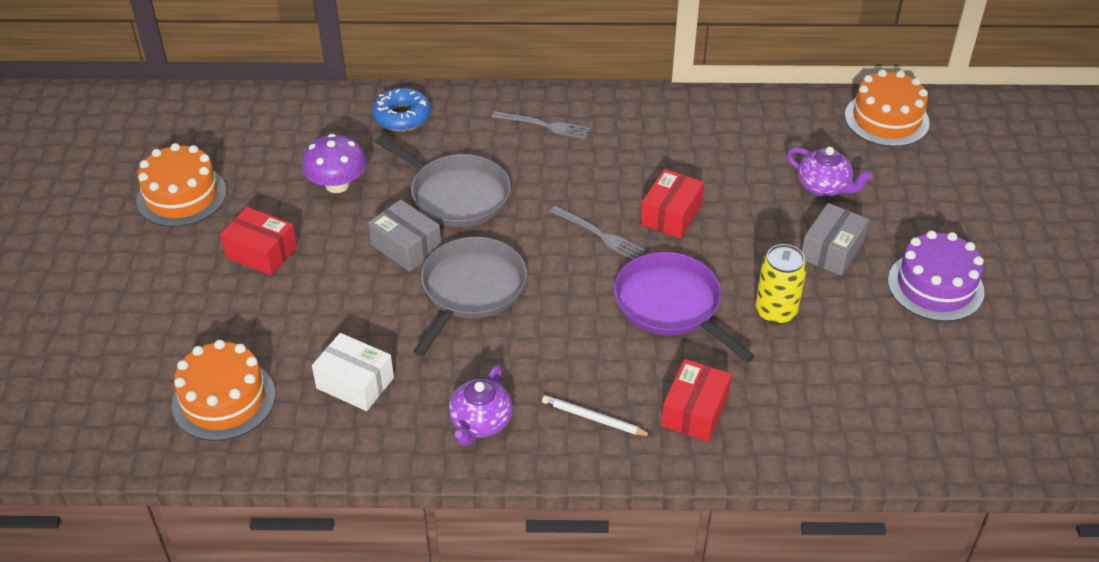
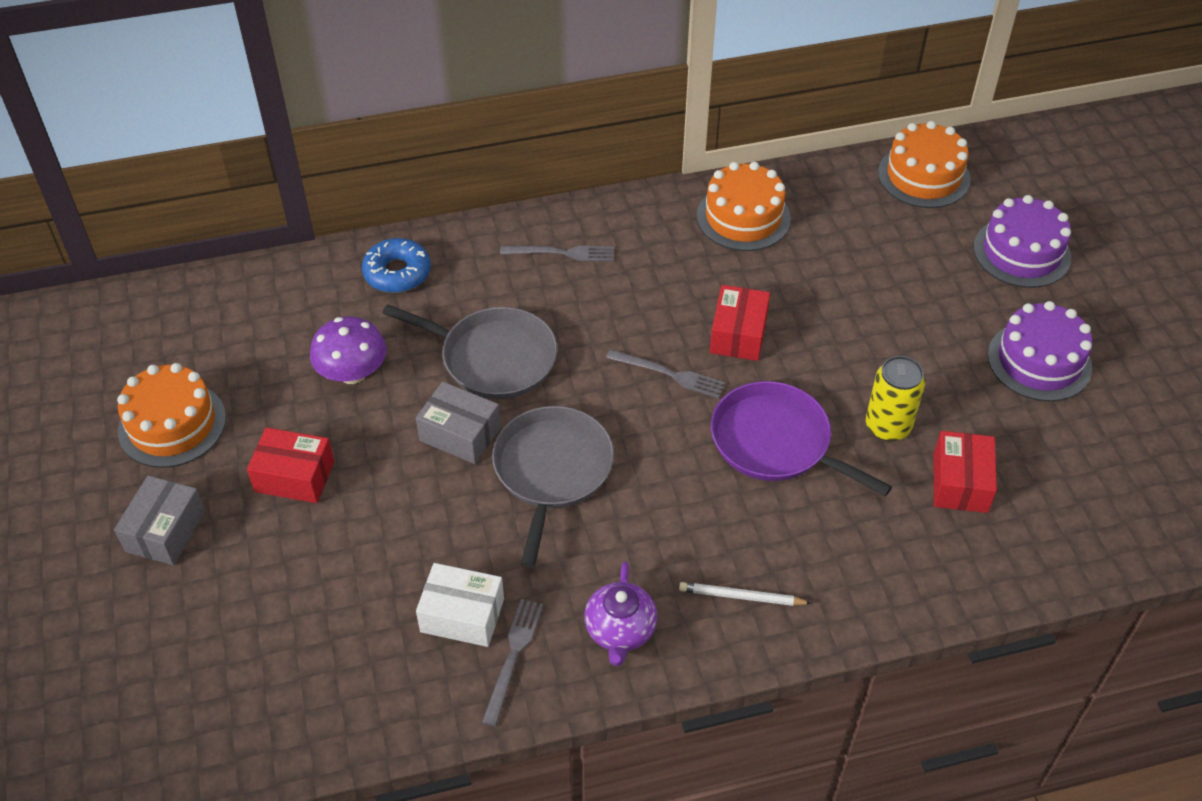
camera: 15 degrees left, 5 degrees up
orange cake [172,340,275,441] -> orange cake moved to [697,162,791,251]
red box [661,359,732,442] -> red box moved to [934,431,997,513]
purple teapot [787,147,872,196] -> none
grey box [802,203,869,276] -> grey box moved to [114,476,205,565]
none -> grey fork [482,599,543,726]
none -> purple cake [974,195,1071,288]

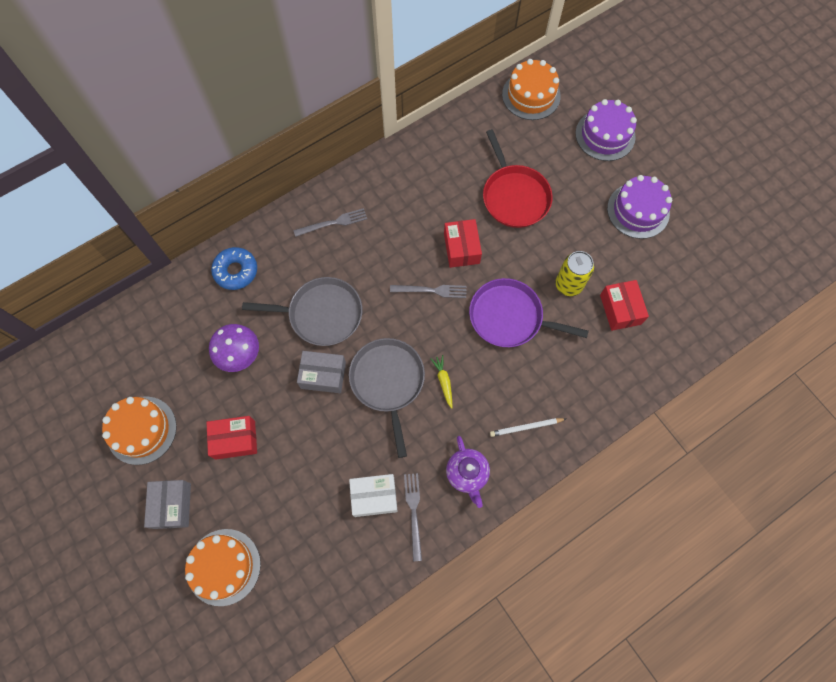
camera: 20 degrees left, 20 degrees up
orange cake [697,162,791,251] -> orange cake moved to [185,529,261,606]
none -> yellow carrot [431,355,452,409]
none -> red pan [483,129,553,228]

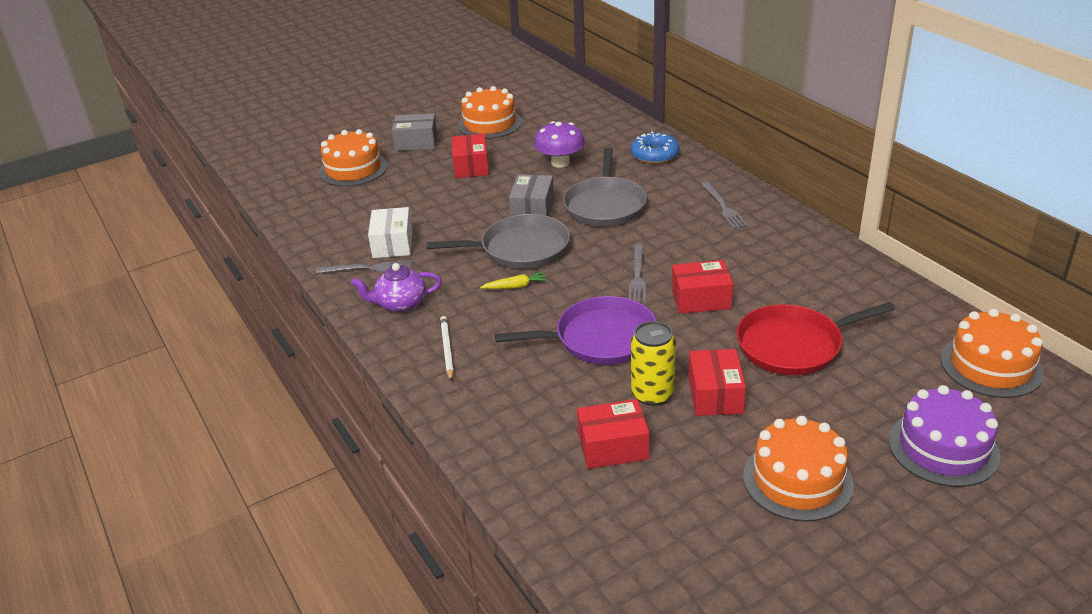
camera: 95 degrees right, 35 degrees down
purple pan [469,278,589,347] -> purple pan turned 60 degrees clockwise [495,296,657,365]
purple cake [607,175,672,239] -> orange cake [743,416,854,522]
none -> red box [688,349,746,416]

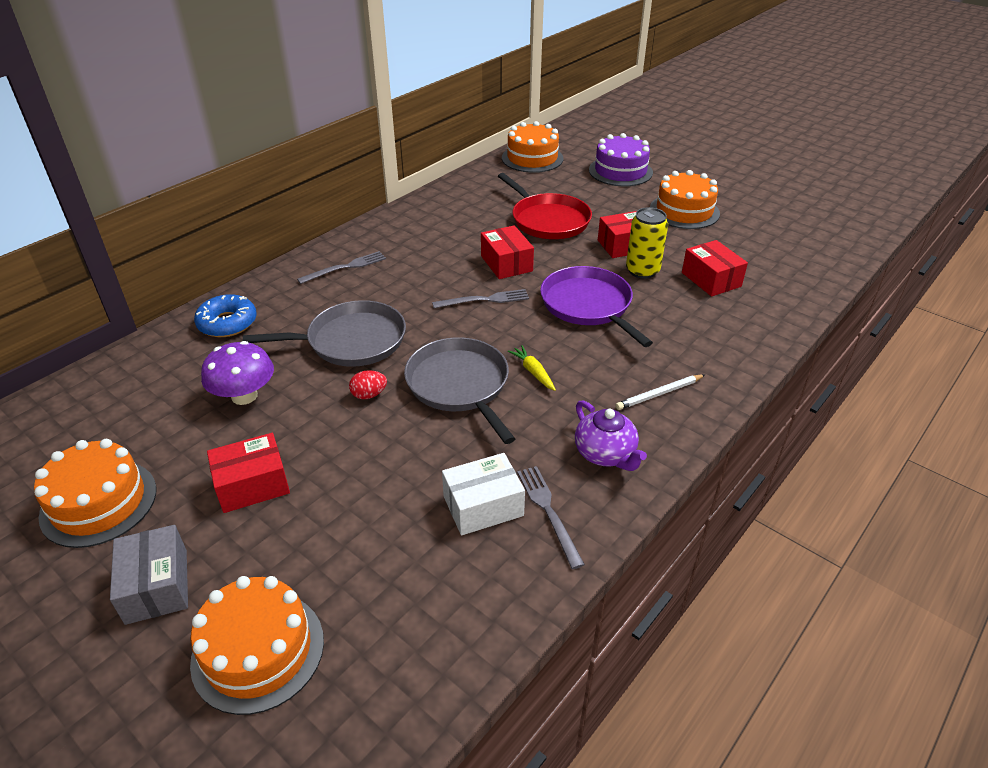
camera: 110 degrees left, 5 degrees up
grey box [509,174,554,216] -> red egg [349,370,387,399]

